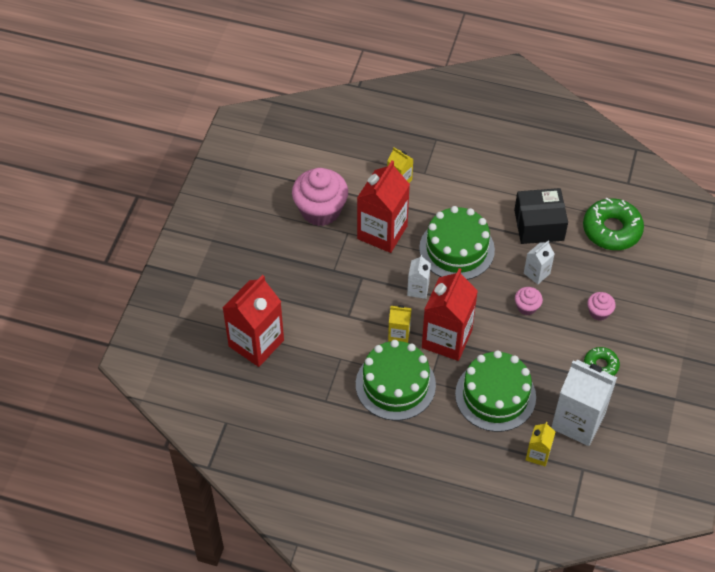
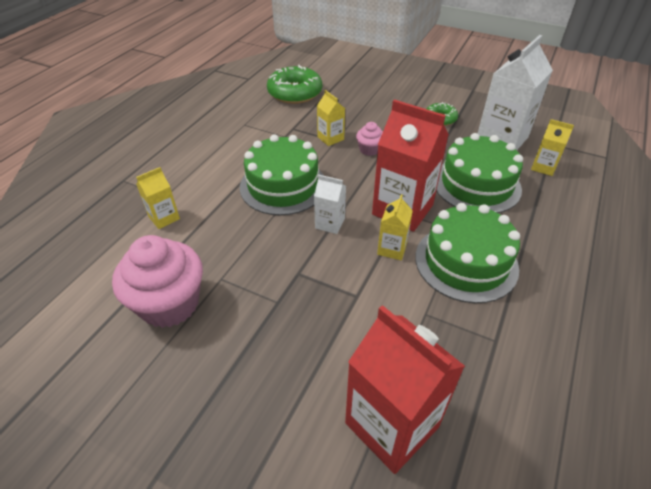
camera: 80 degrees left, 10 degrees down
red carton [357,161,410,253] -> none
black box [514,188,568,244] -> none
white carton [524,240,555,284] -> yellow carton [317,90,345,146]
pink cupcake [587,292,616,321] -> none

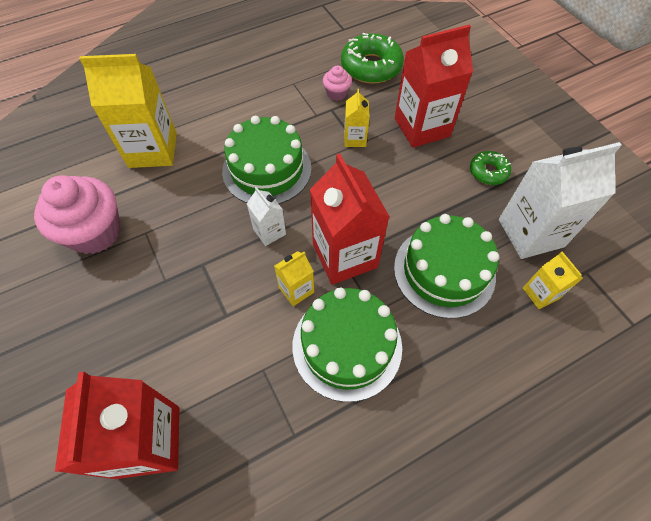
camera: 35 degrees right, 15 degrees up
yellow carton [136,167,180,229] -> yellow carton [79,54,177,168], size x2.01
pink cupcake [356,122,383,156] -> pink cupcake moved to [323,66,352,101]
none -> red carton [395,25,473,148]

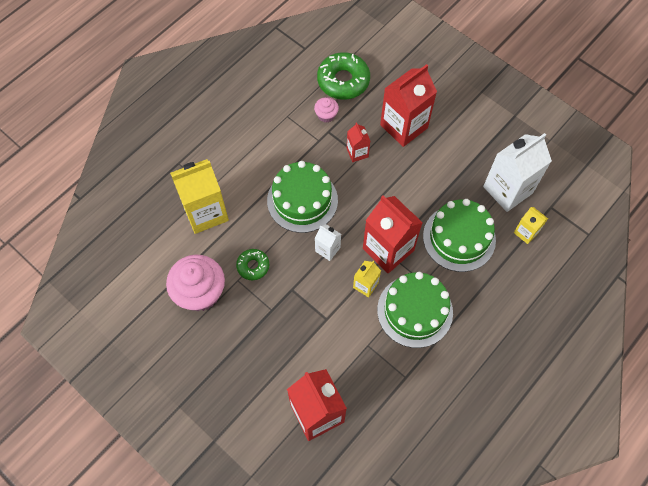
camera: 20 degrees left, 5 degrees up
yellow carton [344,89,370,147] -> red carton [347,122,370,162]
green donut [470,151,511,185] -> green donut moved to [236,249,270,280]

